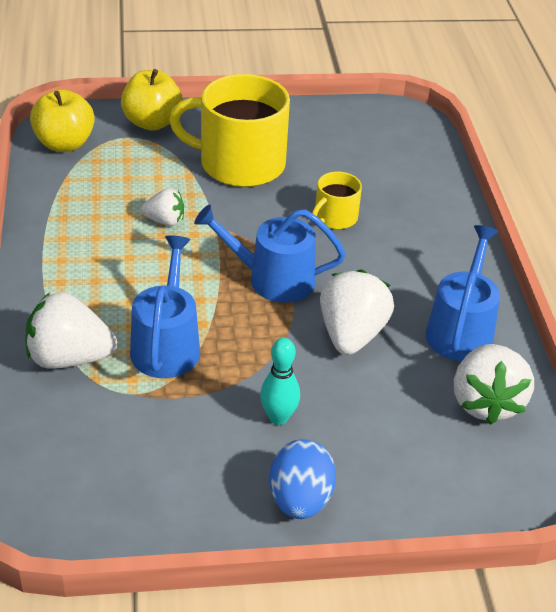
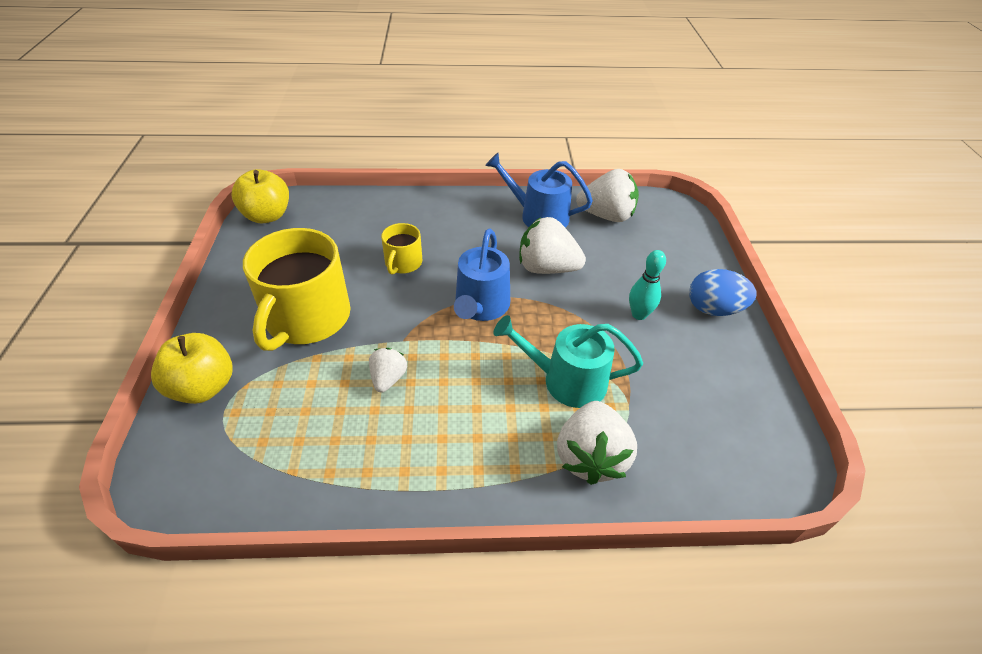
camera: 85 degrees left, 5 degrees up
yellow apple [30,89,95,152] -> yellow apple moved to [231,169,289,223]
blue watering can [130,236,200,378] -> turquoise watering can [493,315,643,408]
yellow mug [312,172,362,229] -> yellow mug turned 60 degrees clockwise [381,223,422,275]

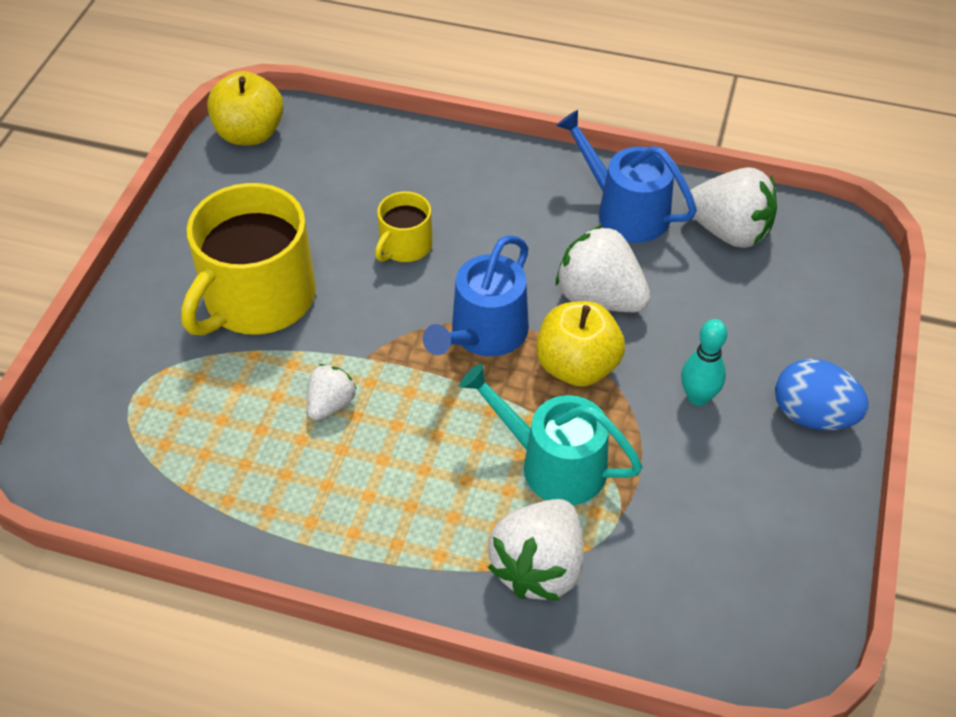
camera: 20 degrees right, 5 degrees up
yellow apple [151,333,233,404] -> yellow apple moved to [536,301,625,387]

